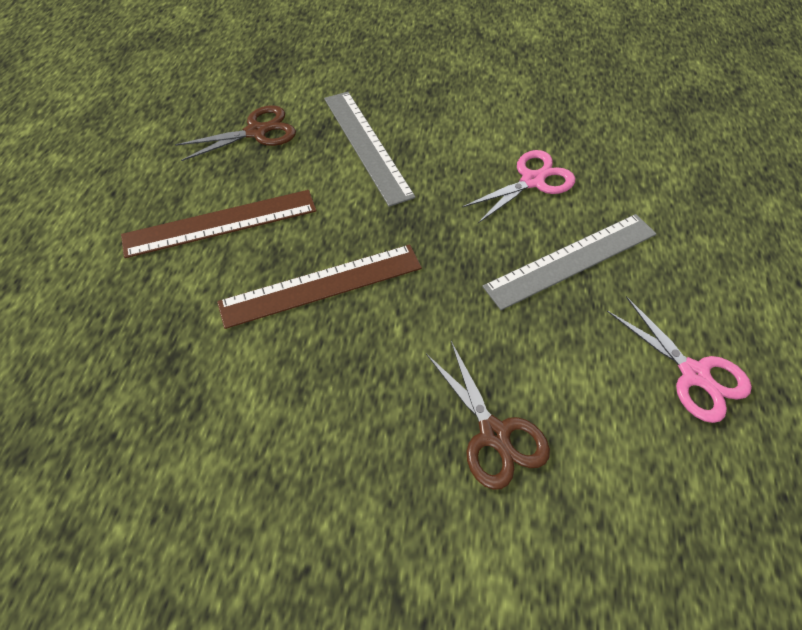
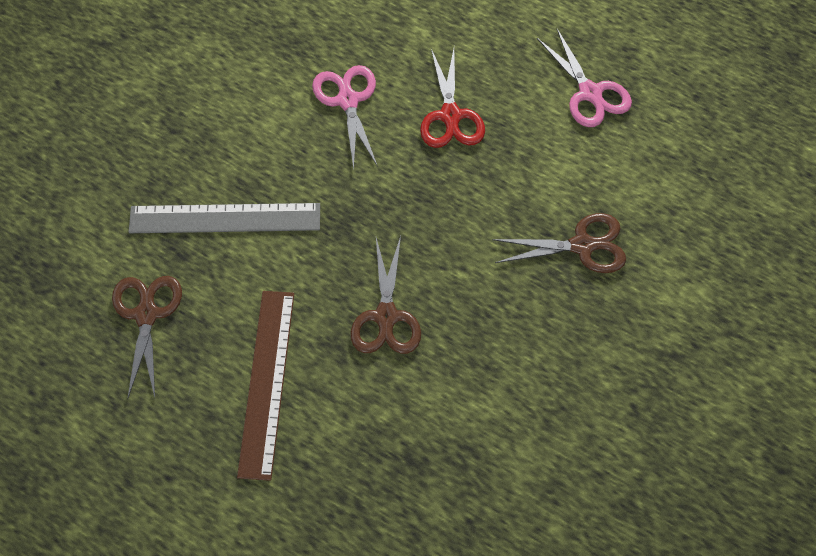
camera: 65 degrees left, 5 degrees up
brown ruler [217,245,422,329] -> brown scissors [351,236,421,354]
grey ruler [482,214,656,310] -> red scissors [420,49,485,148]
pink scissors [607,296,752,423] -> pink scissors turned 75 degrees clockwise [537,29,632,127]

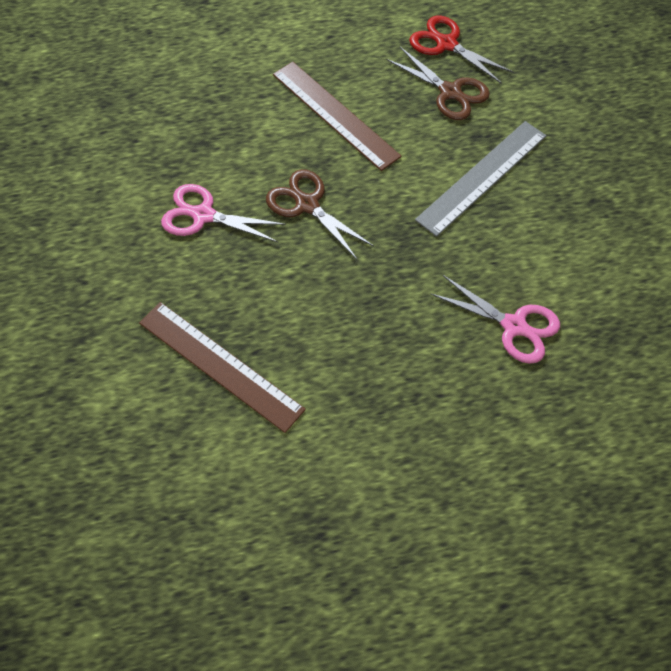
camera: 135 degrees right, 0 degrees up
red scissors [420,49,485,148] -> red scissors moved to [409,16,514,84]
brown scissors [492,213,626,273] -> brown ruler [139,302,306,433]
pink scissors [537,29,632,127] -> pink scissors moved to [161,184,286,242]

